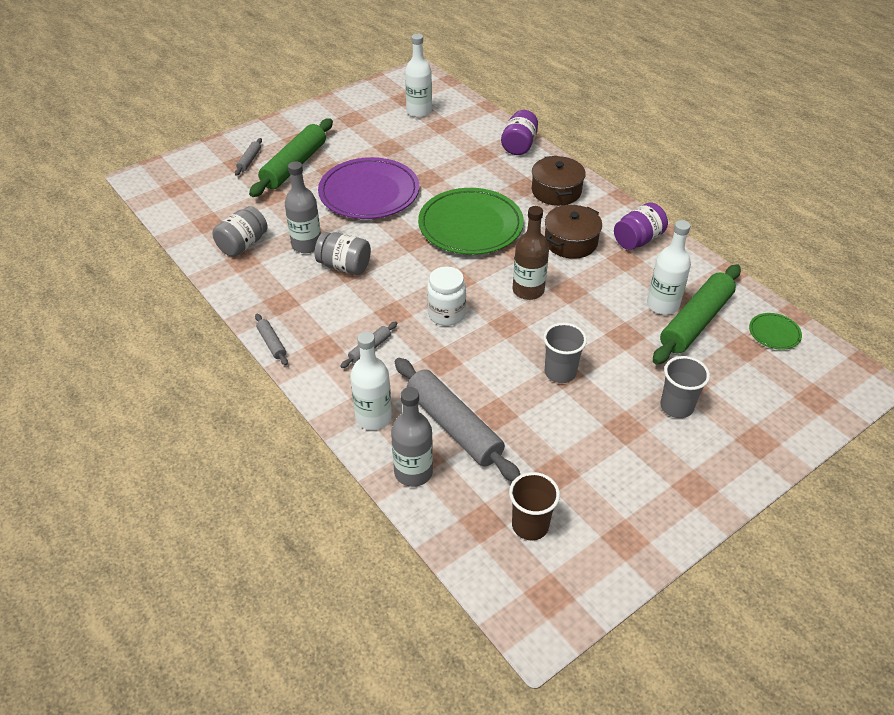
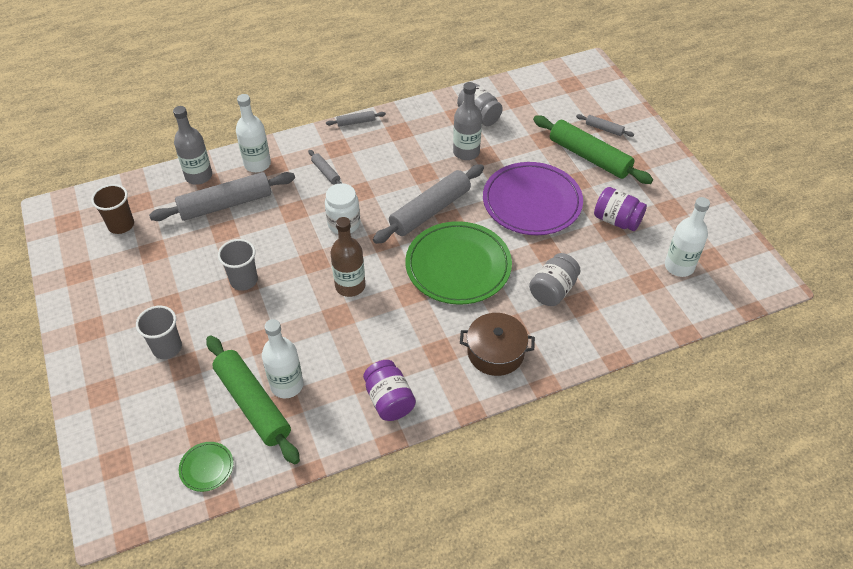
camera: 105 degrees right, 5 degrees up
grey jar [315,232,371,275] -> grey jar moved to [529,253,581,306]
purple jar [501,110,538,155] -> purple jar moved to [594,187,647,231]
brown pot [545,205,602,259] -> none
none -> grey rolling pin [373,164,484,244]

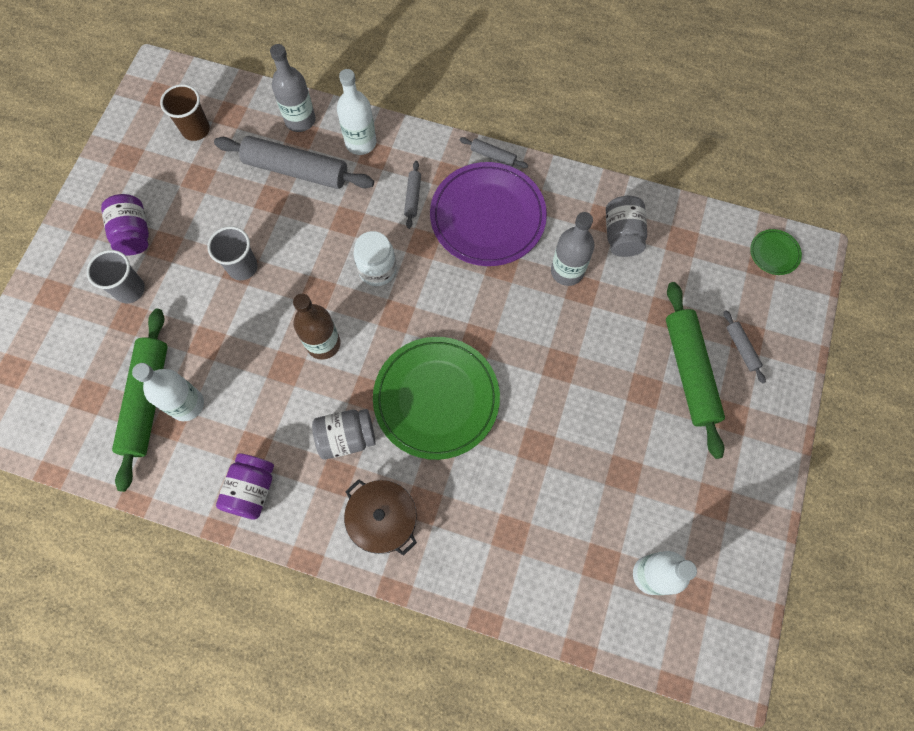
camera: 40 degrees right, 20 degrees up
green plate [179,442,233,492] -> green plate moved to [750,229,802,275]
grey rolling pin [373,164,484,244] -> none
purple plate [483,162,583,235] -> purple plate moved to [430,162,547,266]
grey jar [529,253,581,306] -> grey jar moved to [312,409,376,460]
purple jar [594,187,647,231] -> purple jar moved to [101,194,149,255]

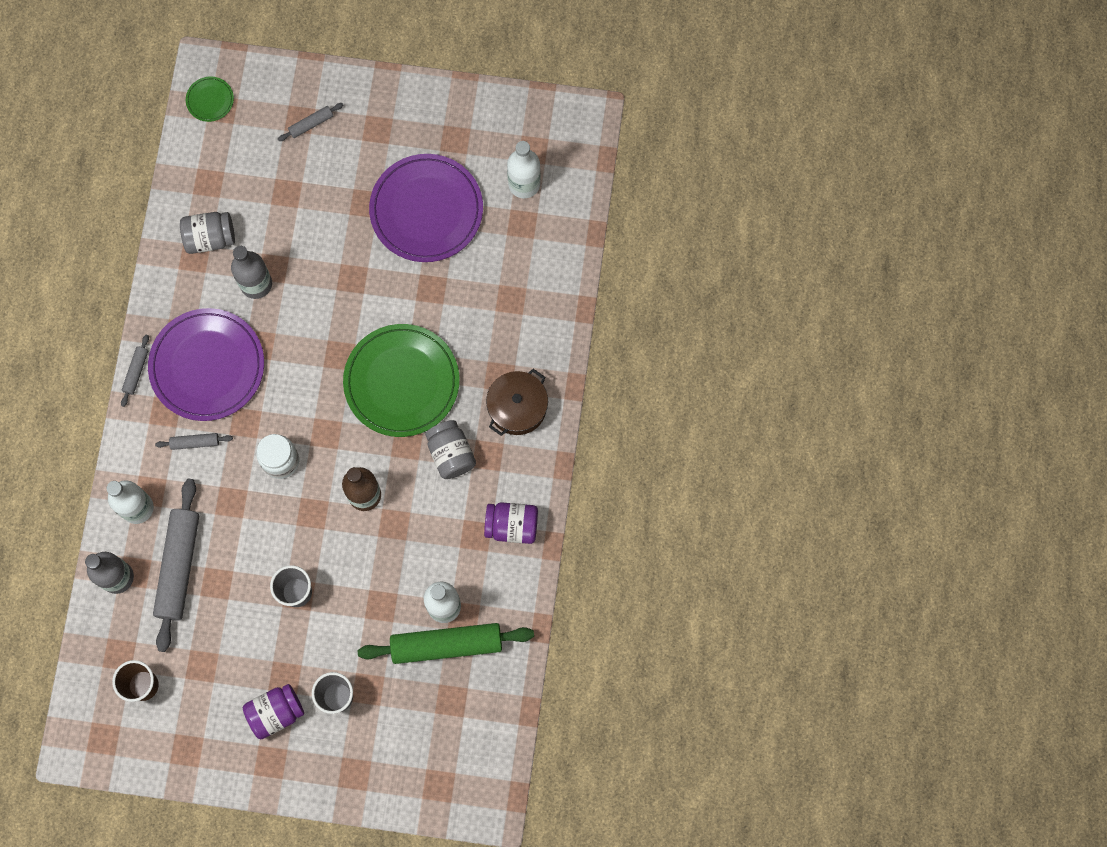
camera: 100 degrees left, 5 degrees up
green rolling pin [666,282,725,459] -> none
none -> purple plate [369,154,483,262]

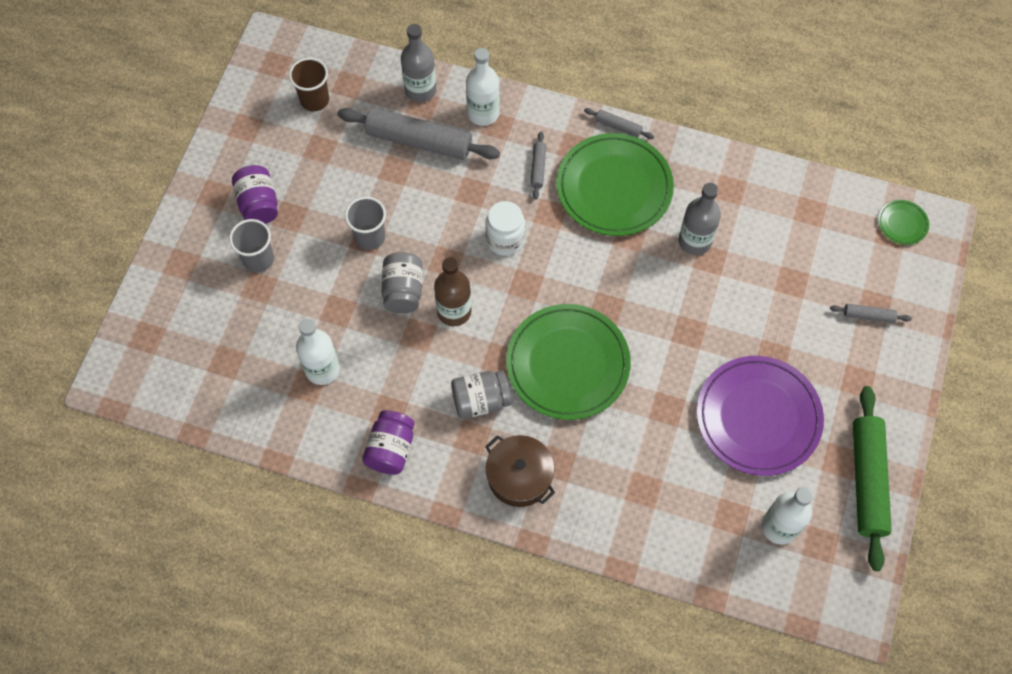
camera: 100 degrees right, 10 degrees down
purple plate [148,308,264,421] -> green plate [556,133,674,236]
grey jar [180,212,235,254] -> grey jar moved to [382,252,423,313]
grey rolling pin [278,103,343,141] -> grey rolling pin turned 60 degrees counterclockwise [830,304,912,323]
green rolling pin [358,623,534,664] -> green rolling pin moved to [853,386,892,571]

